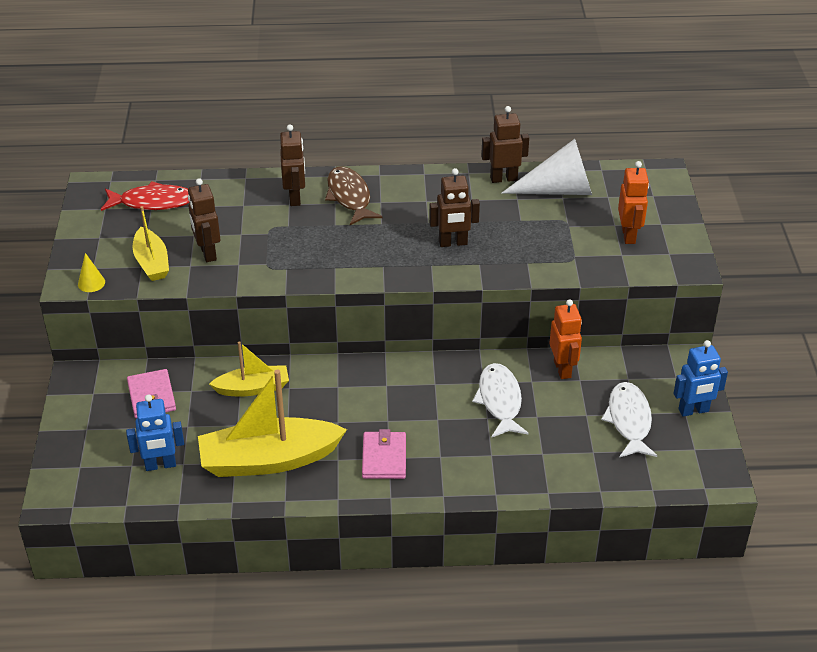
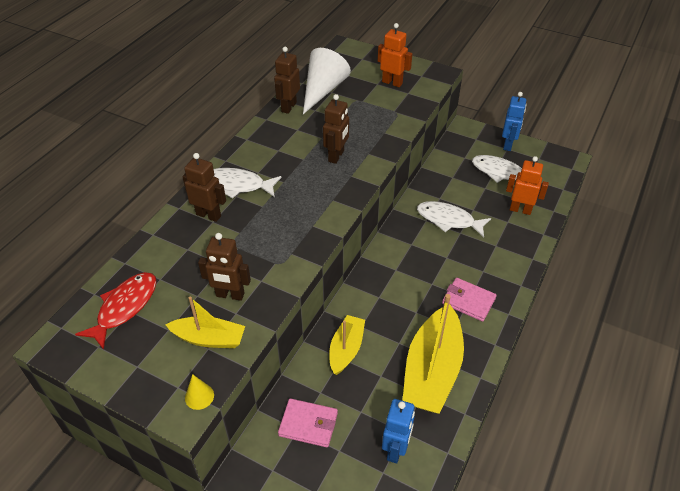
camera: 60 degrees left, 5 degrees up
brown fish [325,166,382,225] -> white fish [214,168,282,199]
orange robot [549,299,582,379] -> orange robot moved to [506,156,549,215]

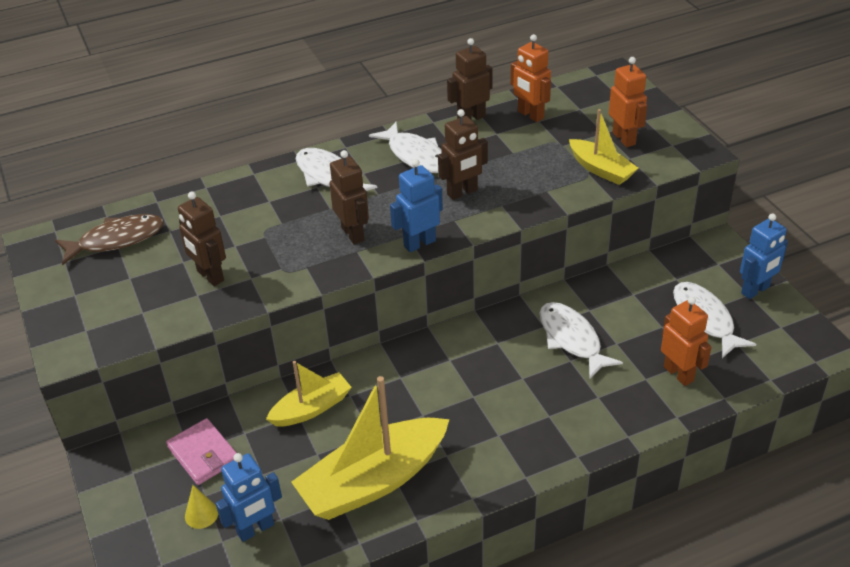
camera: 40 degrees right, 5 degrees down
red fish [75,272,156,350] -> brown fish [55,214,164,265]
yellow boat [165,297,245,348] -> yellow boat moved to [569,109,638,185]
brown robot [182,153,226,222] -> brown robot moved to [329,150,369,244]
yellow cone [185,374,214,410] -> yellow cone moved to [185,485,218,529]
white cone [303,48,351,114] -> orange robot [511,34,551,122]
pink wallet [442,278,497,322] -> none
none -> white fish [369,121,441,173]
none -> blue robot [390,159,443,252]

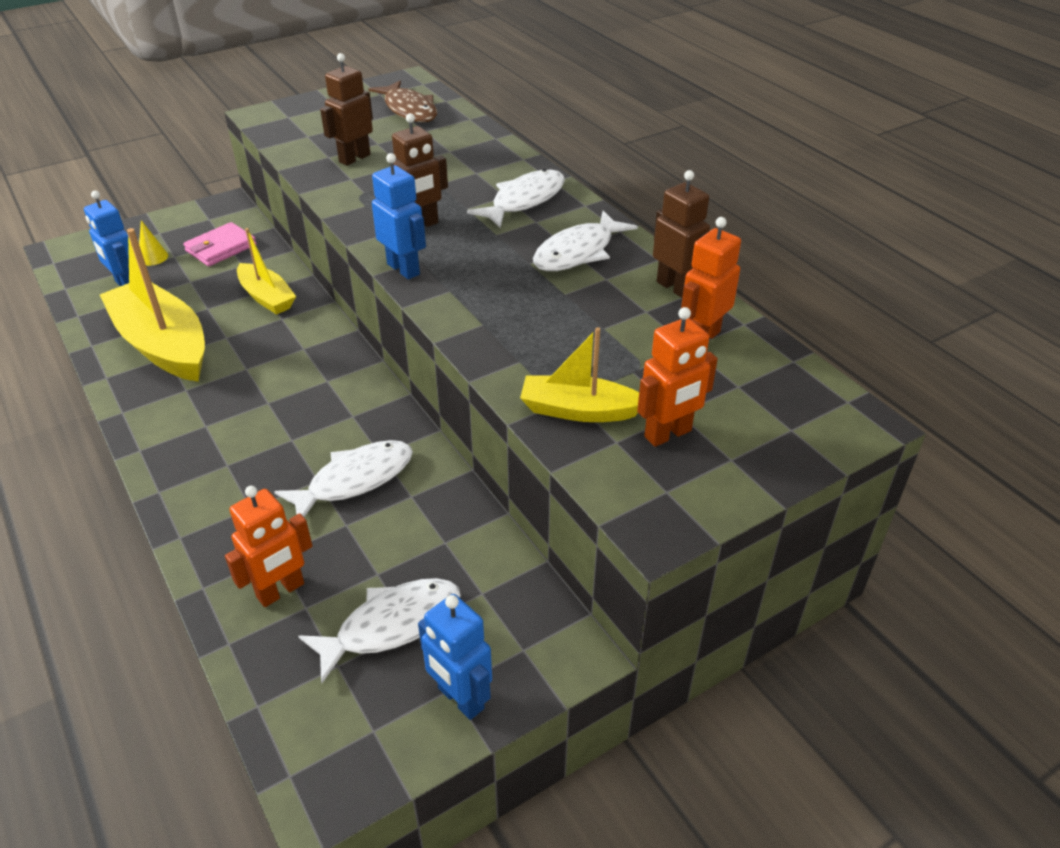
camera: 80 degrees right, 0 degrees up
brown robot [438,109,488,200] -> none
yellow boat [569,109,638,185] -> yellow boat turned 60 degrees clockwise [520,327,639,422]

